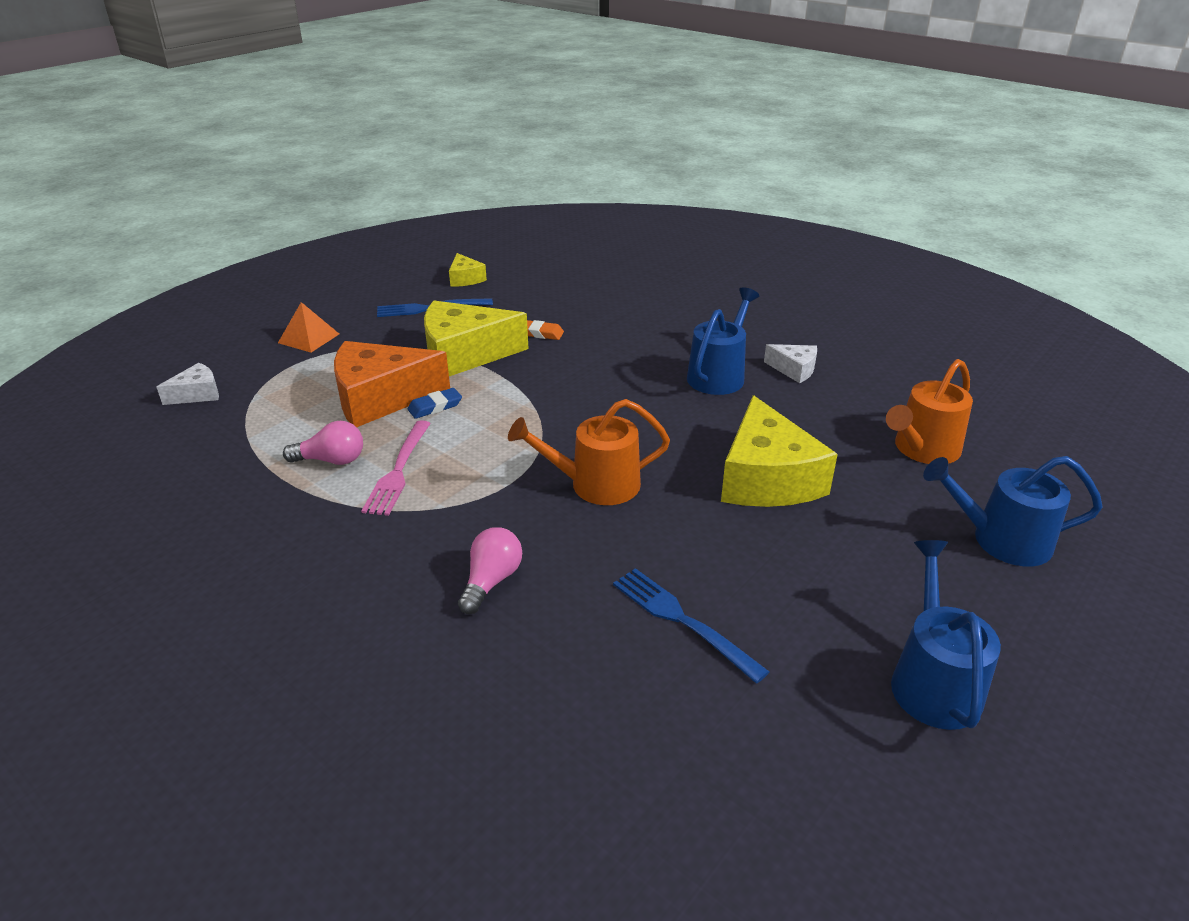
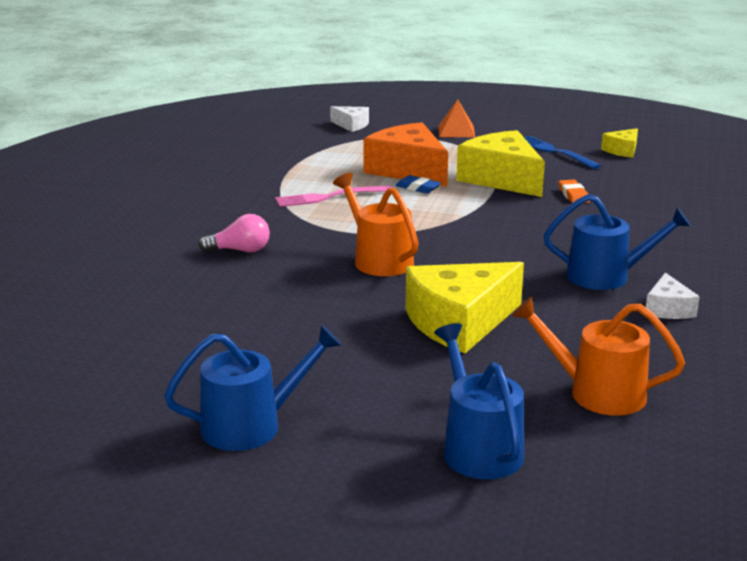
camera: 65 degrees right, 10 degrees down
pink light bulb [283,421,363,465] -> none
blue fork [613,568,769,683] -> none

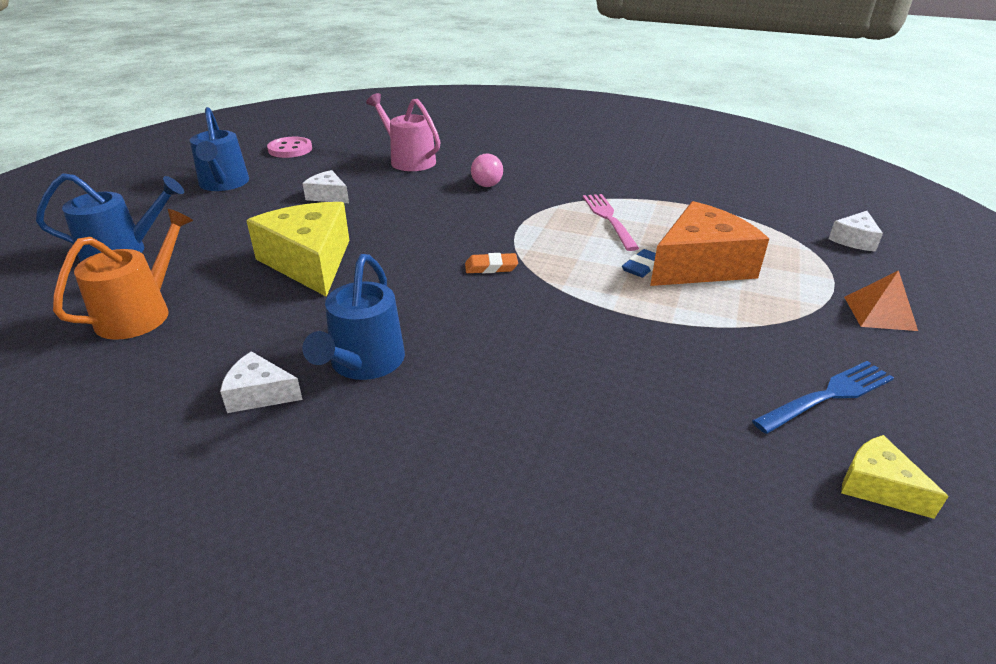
camera: 95 degrees right, 10 degrees up
orange watering can [333,173,419,276] -> none
yellow cheese [456,130,545,197] -> none
orange eraser [558,179,590,203] -> orange eraser moved to [465,253,518,273]
none -> pink button [267,137,312,158]
none -> white cheese [302,170,349,203]
none -> pink watering can [366,93,440,171]

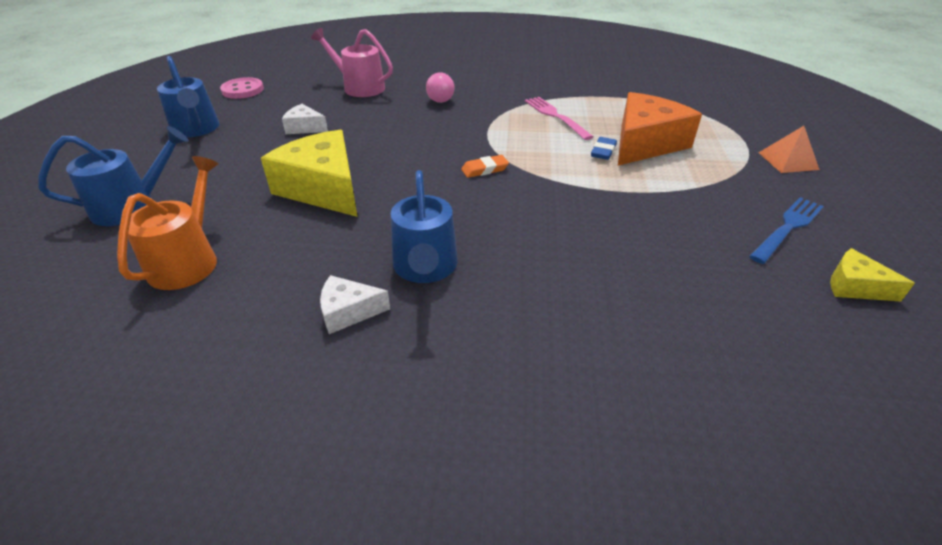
camera: 15 degrees left, 5 degrees up
white cheese [829,211,883,252] -> none

